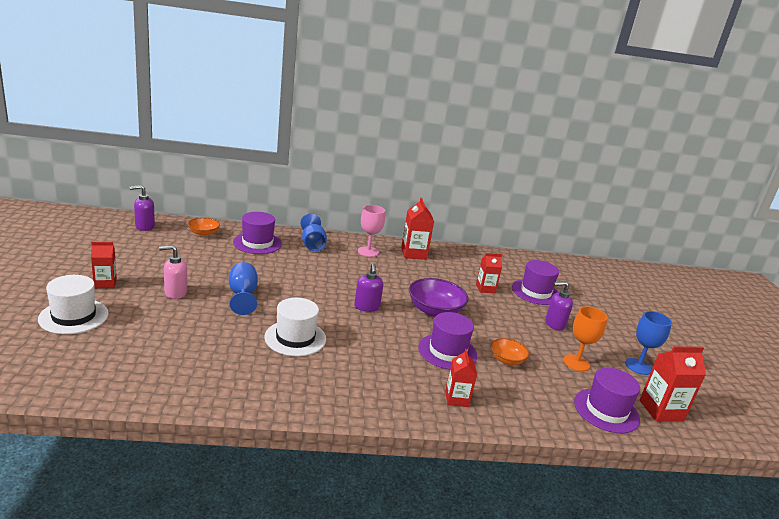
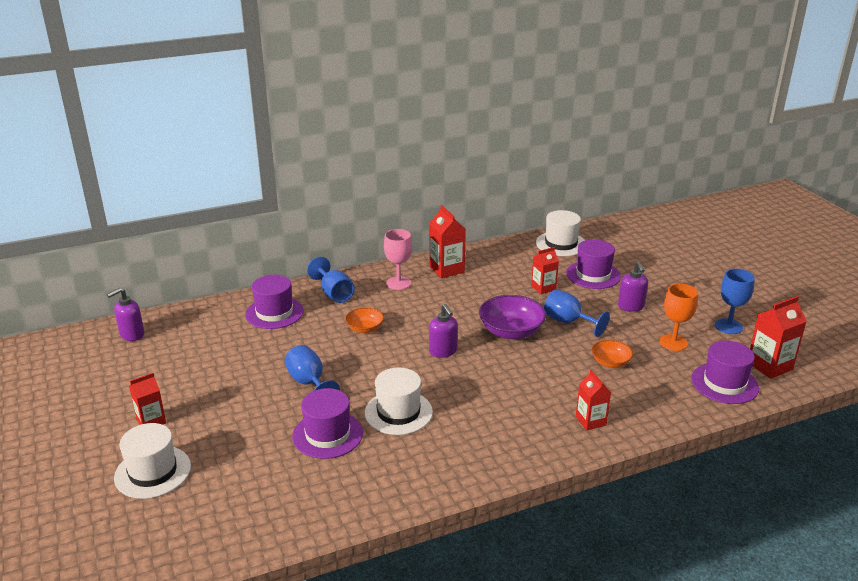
camera: 15 degrees left, 5 degrees up
pink soap dispenser [159,245,187,299] -> none
orange bowl [188,217,220,236] -> orange bowl moved to [345,307,384,333]
purple hat [418,312,477,370] -> purple hat moved to [292,388,363,459]
purple soap dispenser [545,281,573,331] -> purple soap dispenser turned 75 degrees counterclockwise [618,261,648,312]
none -> white hat [536,210,585,256]
none -> blue goblet [544,289,610,337]

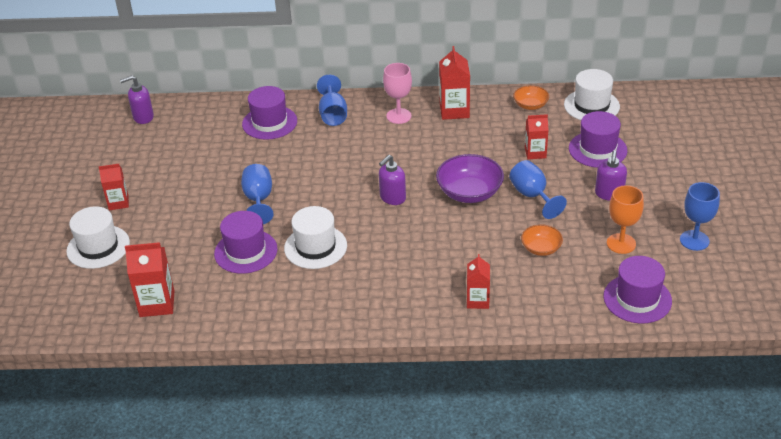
camera: 25 degrees right, 10 degrees up
orange bowl [345,307,384,333] -> orange bowl moved to [513,85,549,110]
purple soap dispenser [429,304,458,358] -> purple soap dispenser turned 45 degrees clockwise [379,155,406,205]
red carton [750,296,807,379] -> red carton moved to [125,242,174,317]

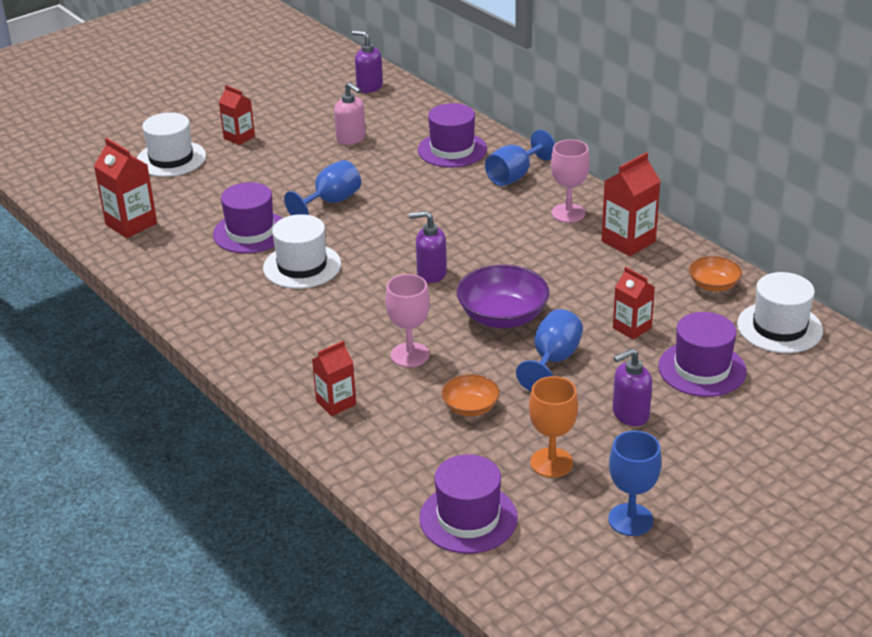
camera: 50 degrees right, 5 degrees down
none -> pink soap dispenser [334,82,366,145]
none -> pink goblet [385,274,430,367]

